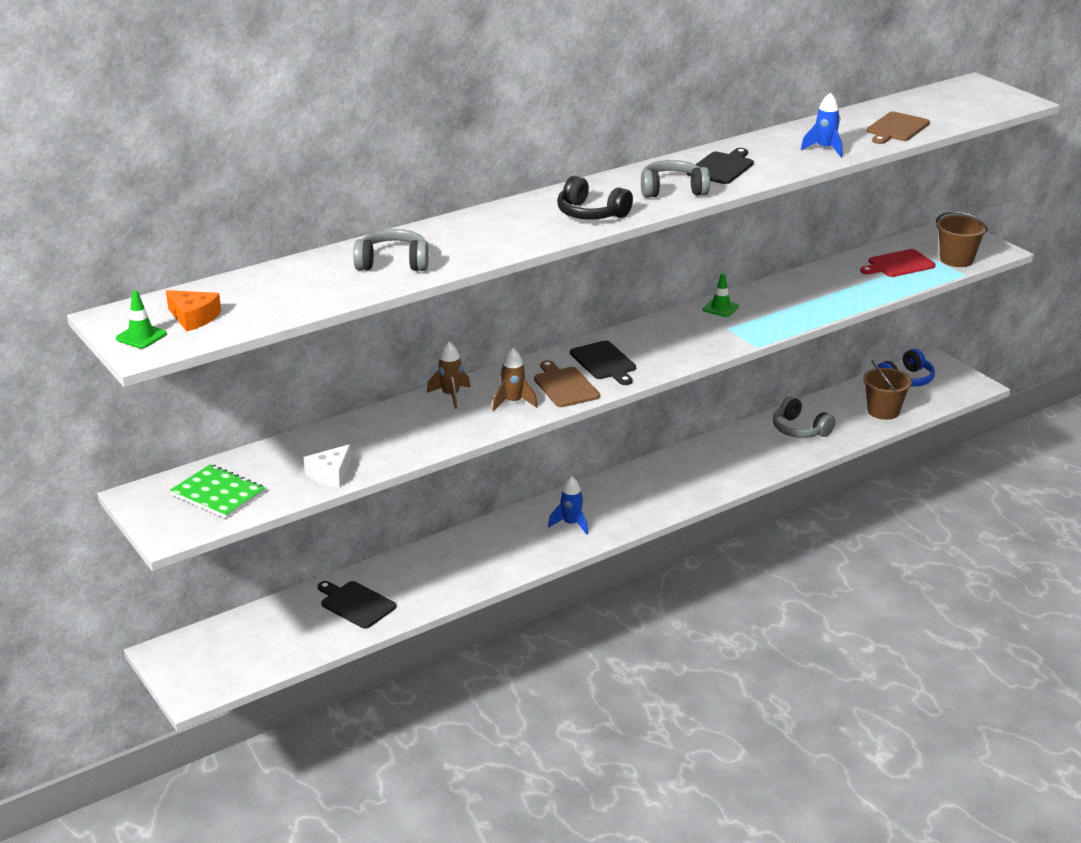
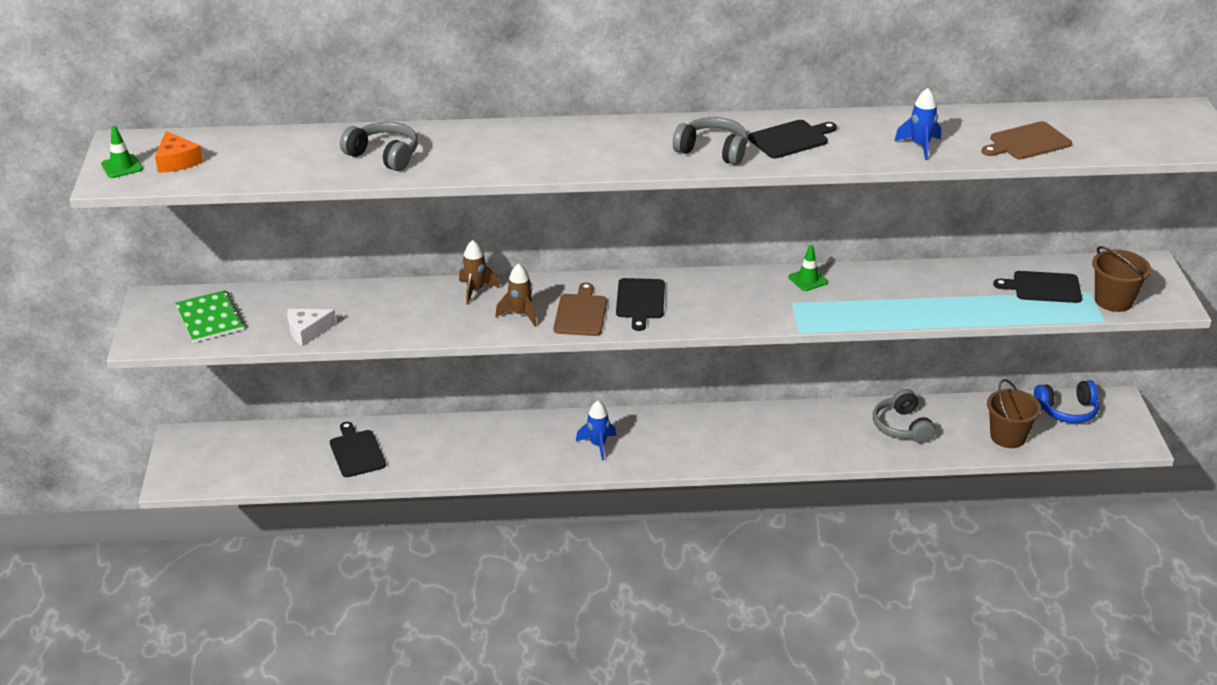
camera: 30 degrees right, 5 degrees up
black headphones [557,176,633,220] -> none
red cutting board [860,249,936,277] -> black cutting board [993,271,1082,303]

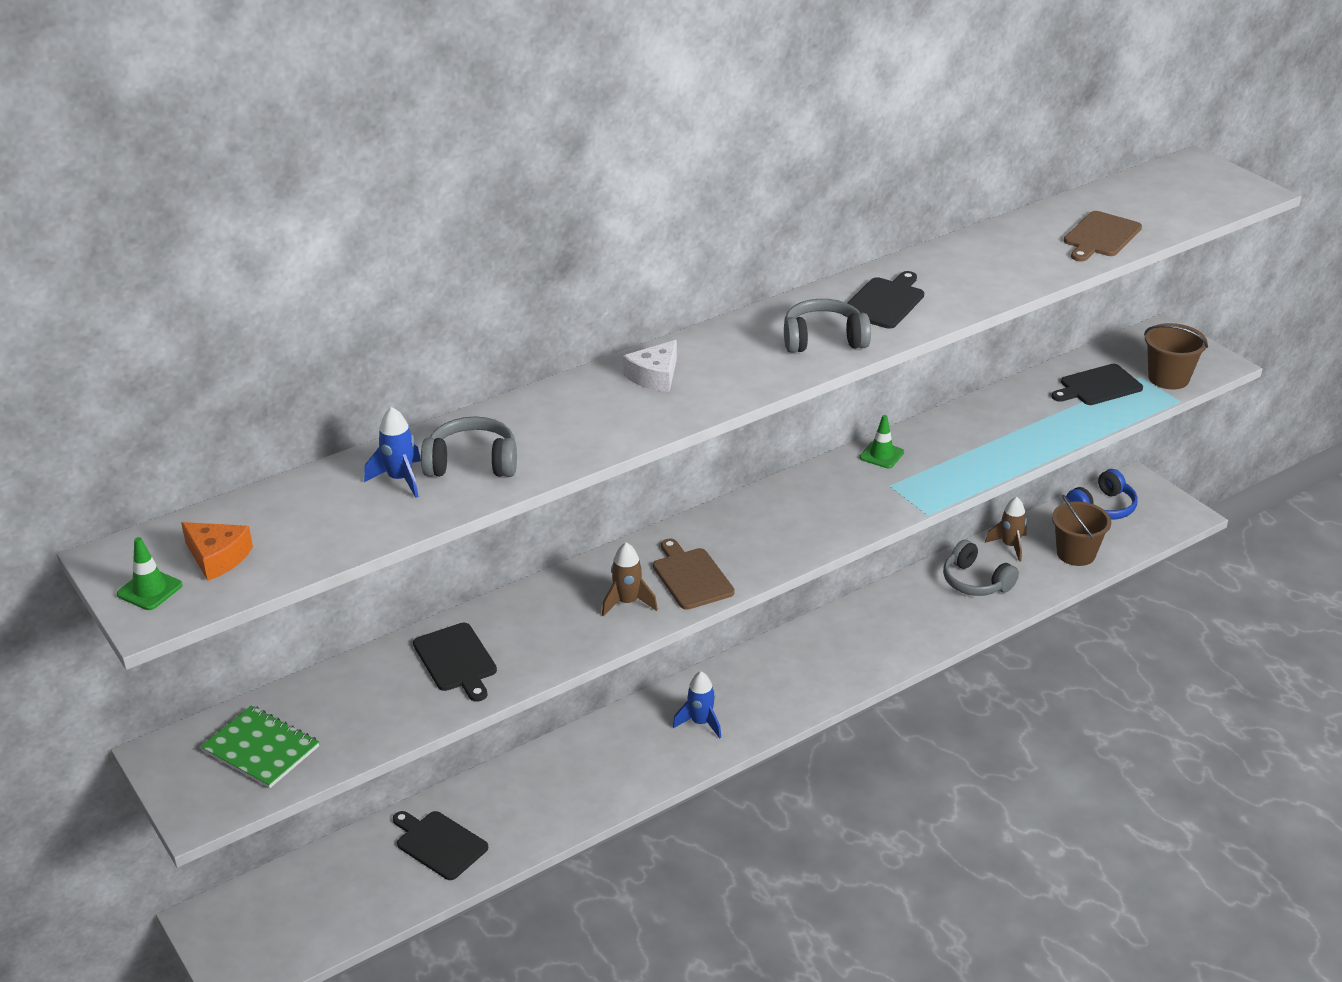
camera: 30 degrees left, 0 degrees up
white cheese [287,309,336,346] -> white cheese moved to [623,340,677,392]
brown rocket [459,240,500,304] -> brown rocket moved to [985,497,1027,562]
black cutting board [616,278,665,331] -> black cutting board moved to [413,623,497,702]
blue rocket [894,88,941,160] -> blue rocket moved to [364,407,421,498]

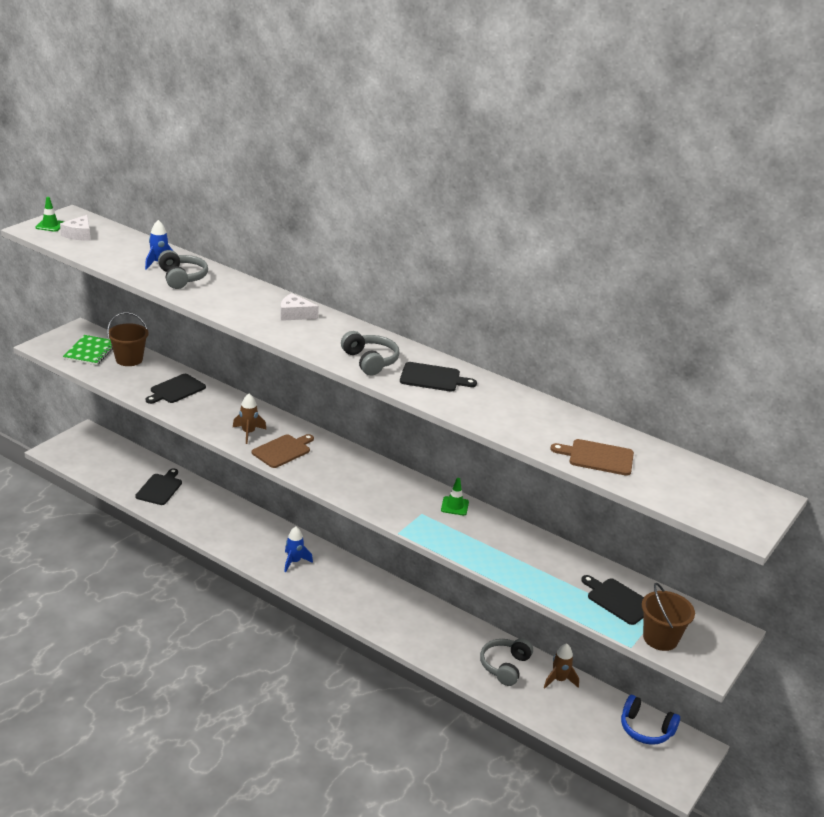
camera: 65 degrees right, 5 degrees down
orange cheese [181,522,253,581] -> white cheese [60,215,90,241]
brown bucket [1052,495,1111,566] -> brown bucket moved to [107,312,149,366]

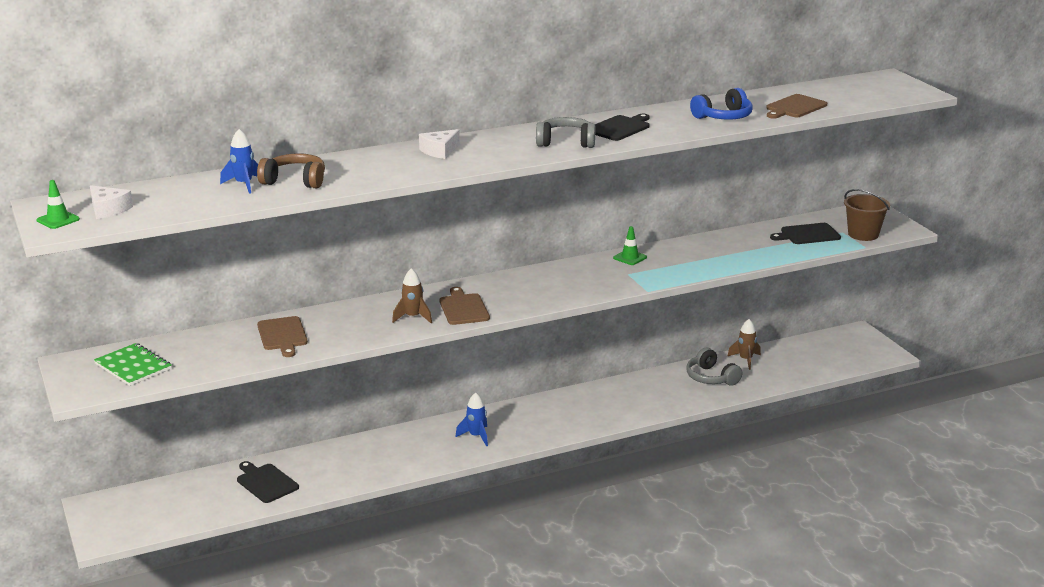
camera: 55 degrees left, 5 degrees down
brown bucket [107,312,149,366] -> none
black cutting board [146,374,206,404] -> brown cutting board [257,316,308,357]
grey headphones [158,250,208,289] -> brown headphones [257,153,325,188]
blue headphones [621,695,680,745] -> blue headphones moved to [690,88,753,120]

